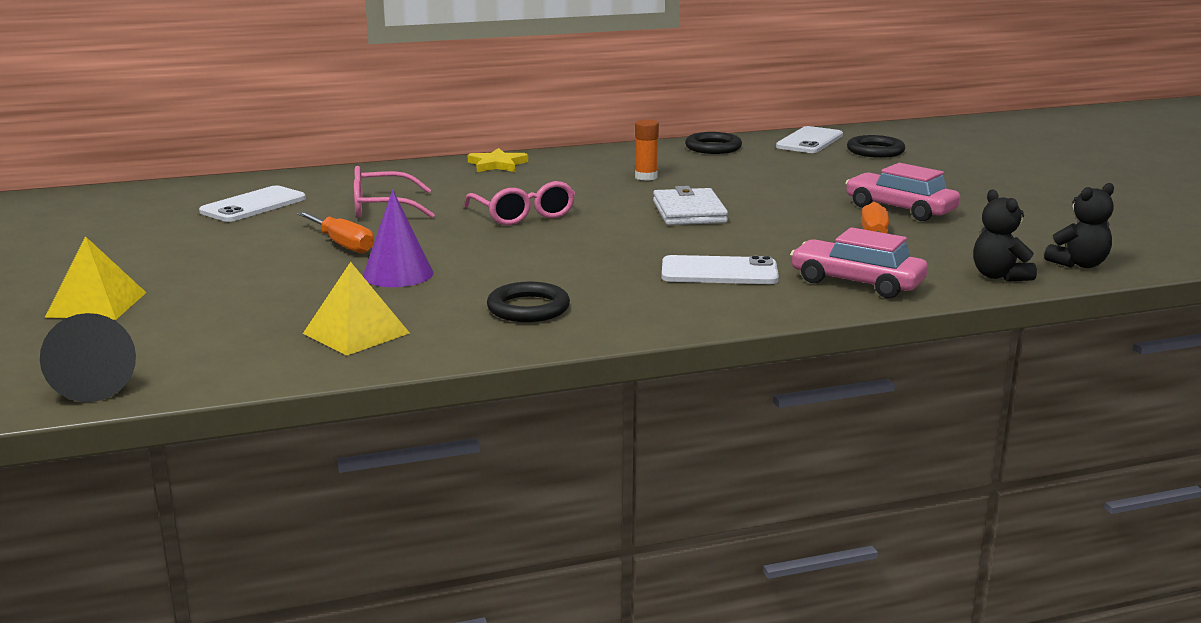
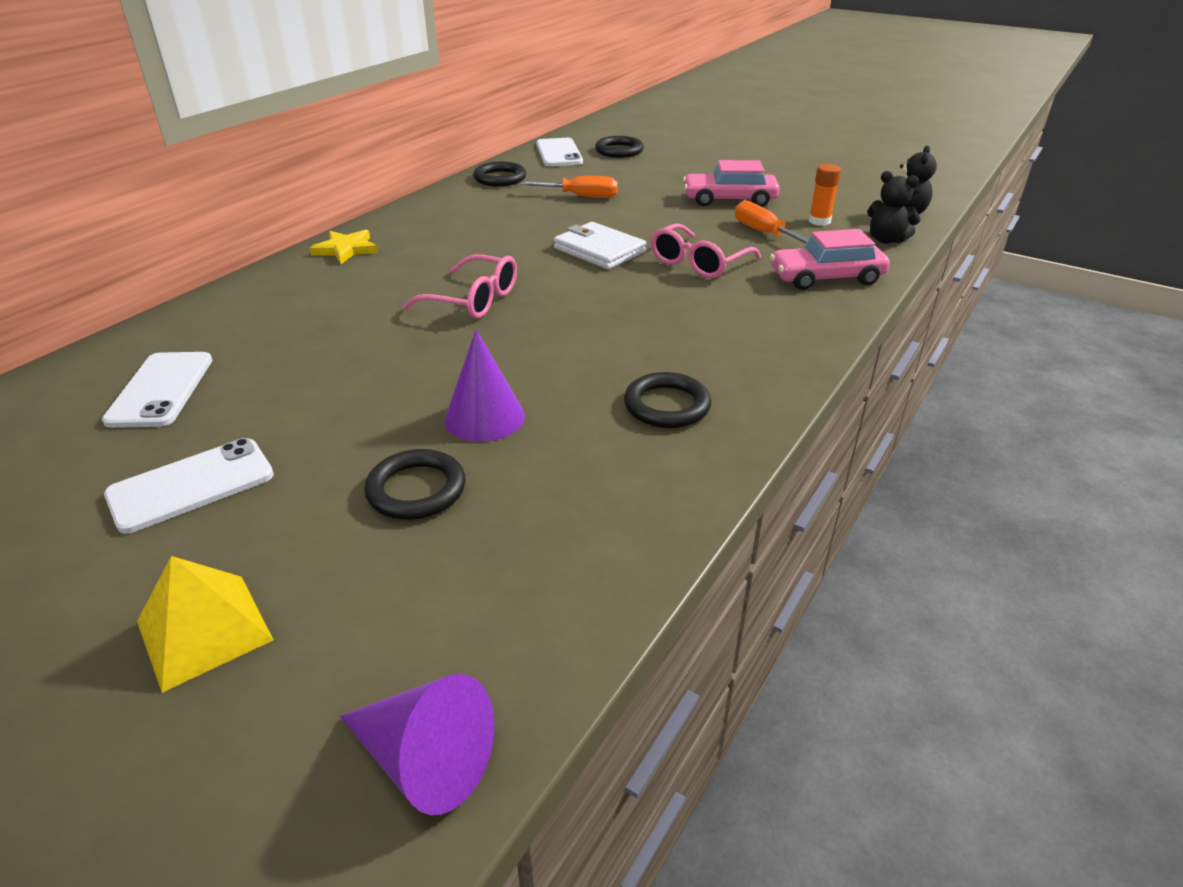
camera: 40 degrees left, 15 degrees up
black cone [40,313,136,402] -> purple cone [340,674,495,815]
orange screwdriver [297,211,374,254] -> orange screwdriver moved to [520,176,618,198]
yellow pyramid [303,262,410,356] -> none
pink glasses [354,166,435,218] -> pink glasses moved to [651,223,761,278]
orange glue stick [635,119,659,181] -> orange glue stick moved to [809,164,841,226]
white phone [662,255,779,284] -> white phone moved to [104,438,274,534]
none -> black ring [364,449,465,520]

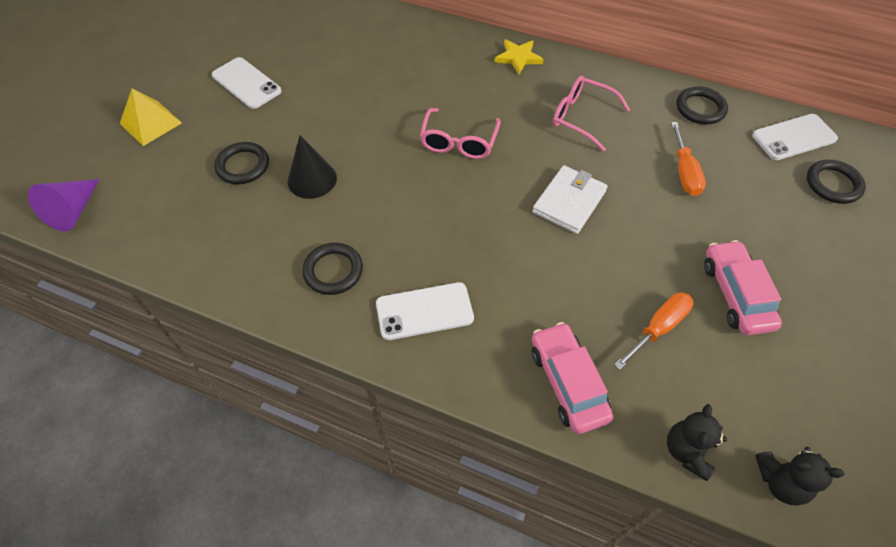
camera: 80 degrees right, 20 degrees up
white phone [102,352,212,428] -> white phone moved to [376,282,474,340]
purple cone [445,329,525,442] -> black cone [287,135,337,199]
pink glasses [651,223,761,278] -> pink glasses moved to [553,76,630,151]
orange glue stick [809,164,841,226] -> none

